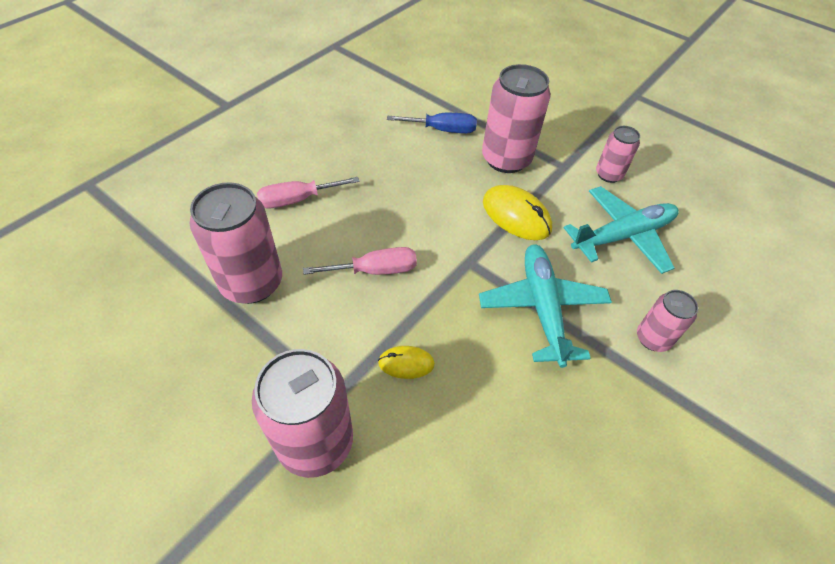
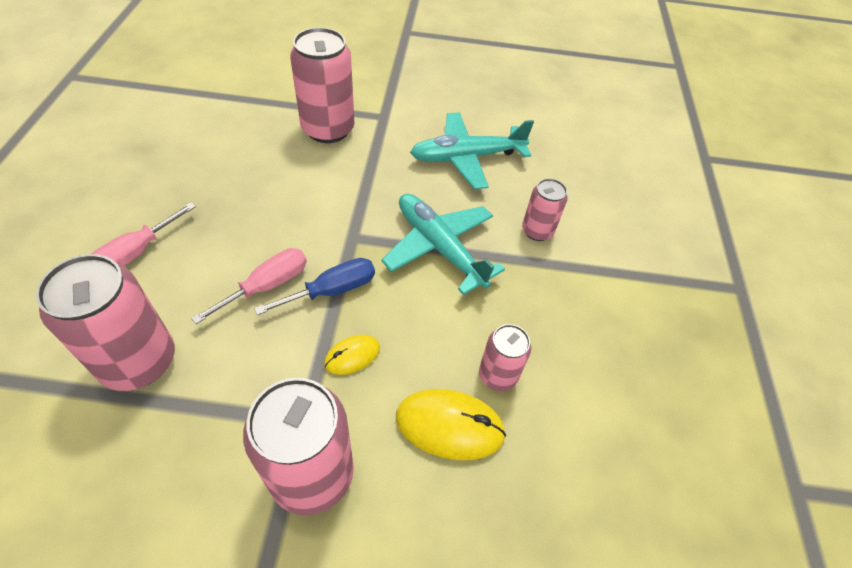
camera: 35 degrees left, 0 degrees up
blue screwdriver [387,113,477,133] -> blue screwdriver moved to [254,258,375,315]
yellow mouse [483,185,552,240] -> yellow mouse moved to [396,389,506,460]
turquoise plane [564,186,679,274] -> turquoise plane turned 135 degrees counterclockwise [410,112,534,189]
pink can [596,126,640,183] -> pink can moved to [479,324,531,391]

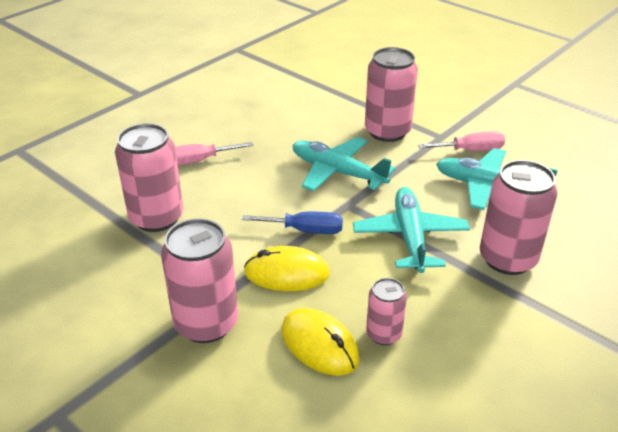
camera: 40 degrees right, 15 degrees down
pink screwdriver [191,248,307,324] -> pink screwdriver moved to [418,131,505,151]
yellow mouse [324,335,380,375] -> yellow mouse [244,246,330,291], size x1.75
pink can [522,178,568,241] -> pink can [480,160,558,275], size x1.81
none -> turquoise plane [293,137,396,191]

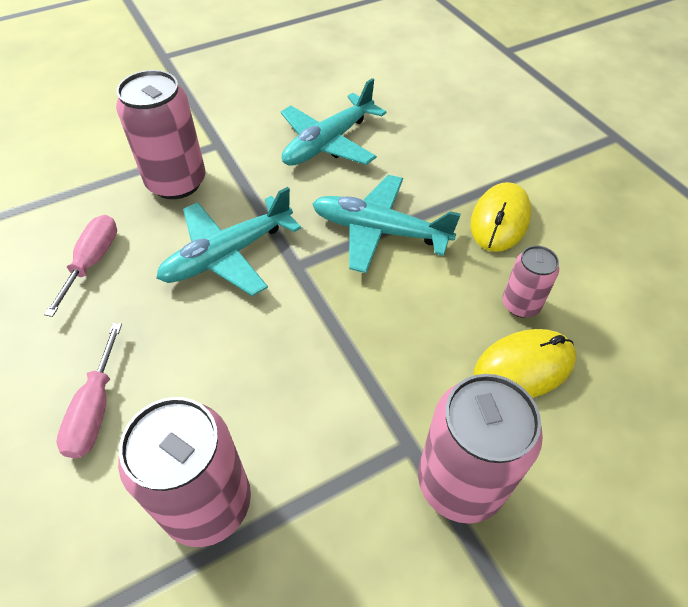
camera: 70 degrees left, 15 degrees up
blue screwdriver [242,212,343,234] -> none
yellow mouse [244,246,330,291] -> yellow mouse moved to [470,182,531,252]
pink screwdriver [418,131,505,151] -> pink screwdriver moved to [44,215,117,317]
pink can [480,160,558,275] -> none

